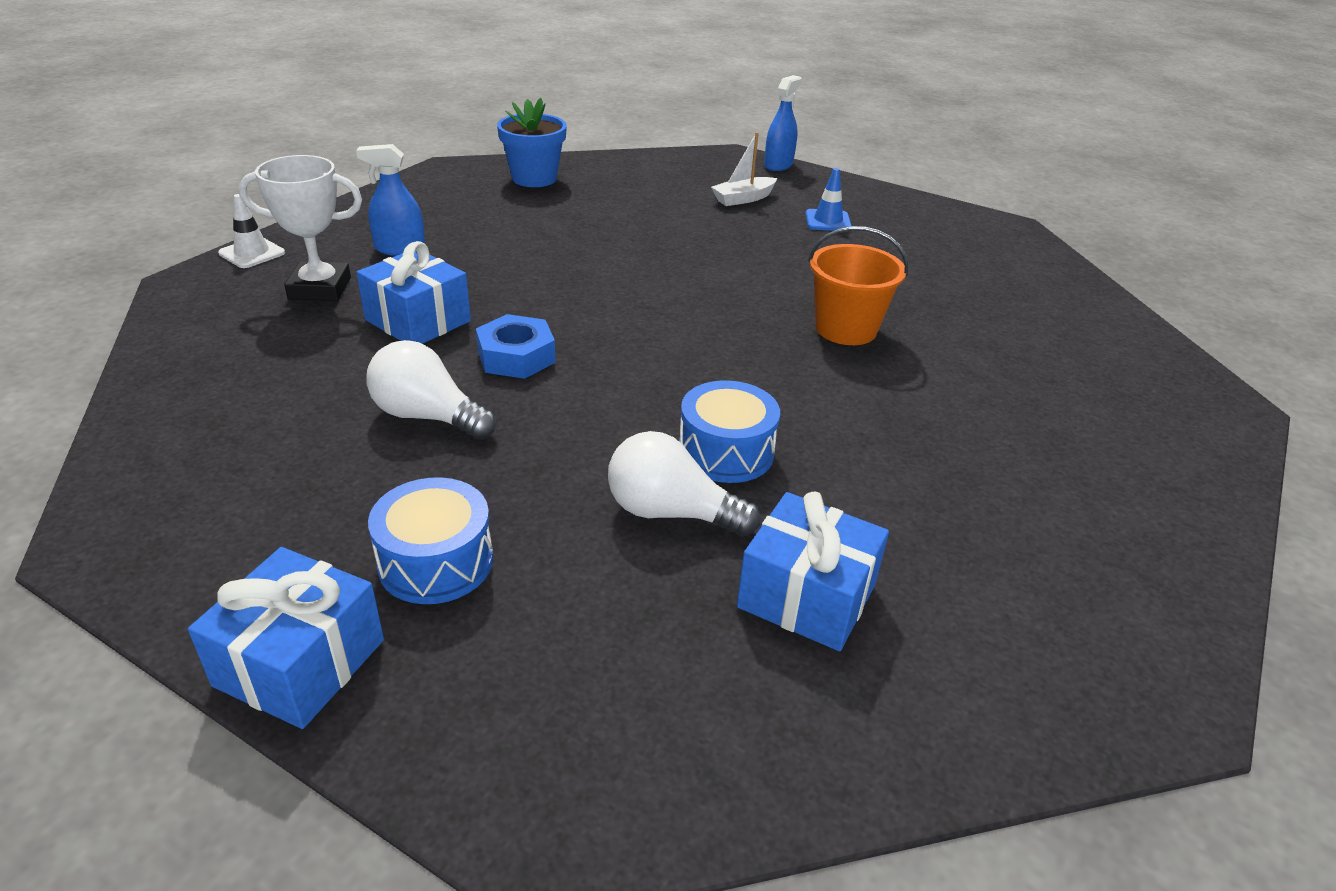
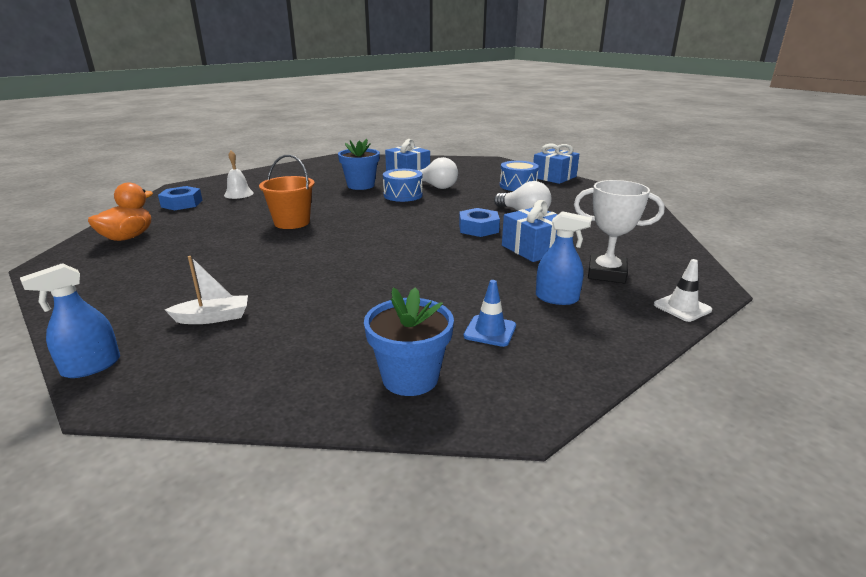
camera: 160 degrees left, 10 degrees down
blue traffic cone [805,168,852,231] -> blue traffic cone moved to [464,280,516,347]
none -> orange duck [88,182,153,241]
none -> blue nut [158,186,203,211]
none -> white bell [224,150,254,199]
none -> blue flower pot [338,139,380,190]

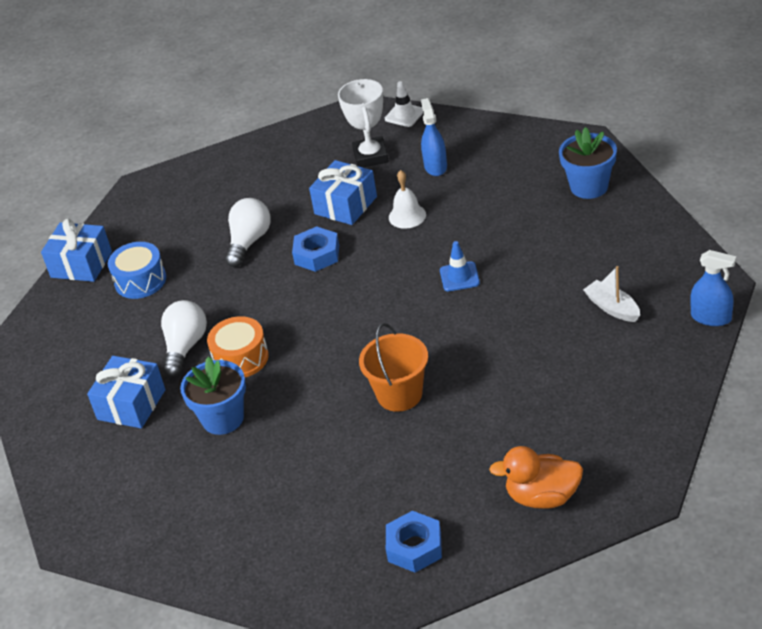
camera: 110 degrees left, 15 degrees up
white bell [224,150,254,199] -> white bell moved to [389,170,426,229]
blue drum [383,169,423,202] -> orange drum [207,316,269,377]
blue traffic cone [464,280,516,347] -> blue traffic cone moved to [440,241,480,291]

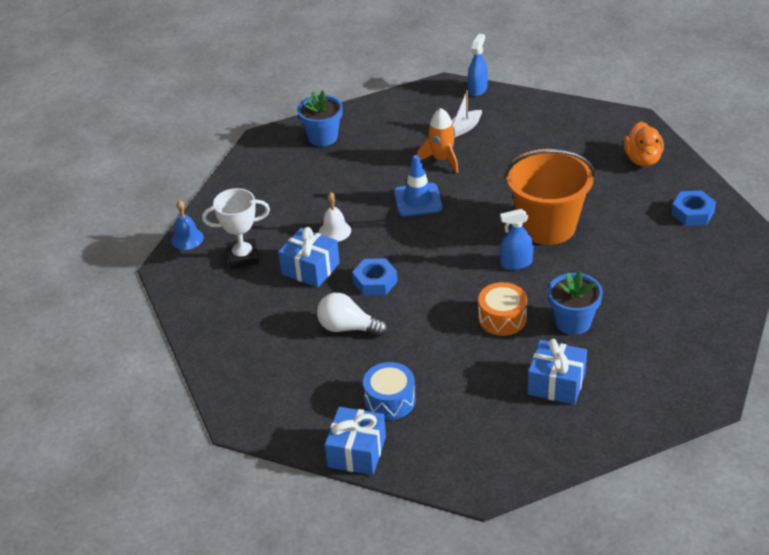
camera: 95 degrees left, 0 degrees up
white light bulb [161,300,207,377] -> none
orange bucket [359,323,428,412] -> orange bucket [504,149,595,245], size x1.62
white traffic cone [385,81,423,127] -> blue bell [171,200,204,250]
blue spray bottle [421,98,447,176] -> blue spray bottle moved to [500,209,534,270]
blue traffic cone [440,241,480,291] -> blue traffic cone [394,155,442,216], size x1.51
none -> orange rocket [417,108,458,173]

